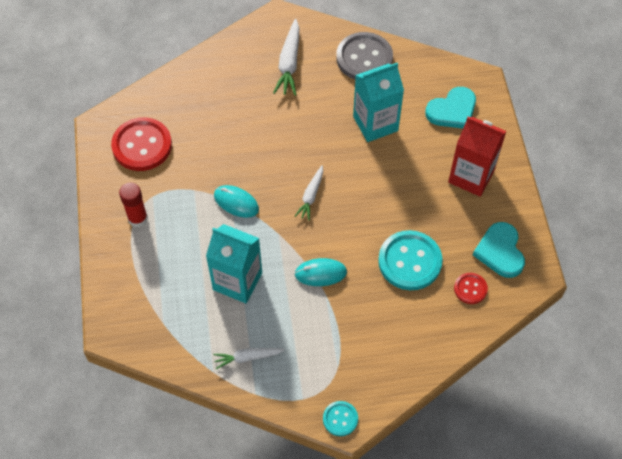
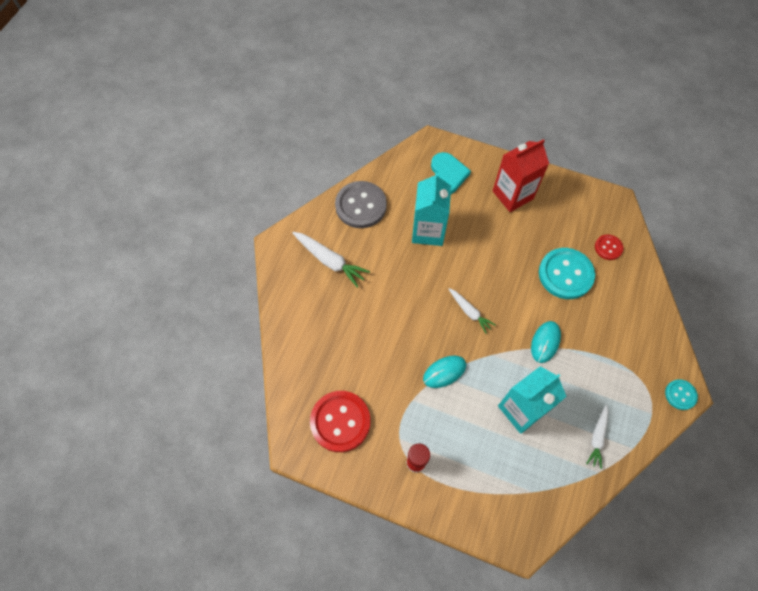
camera: 60 degrees left, 5 degrees up
turquoise heart [473,222,525,278] -> none

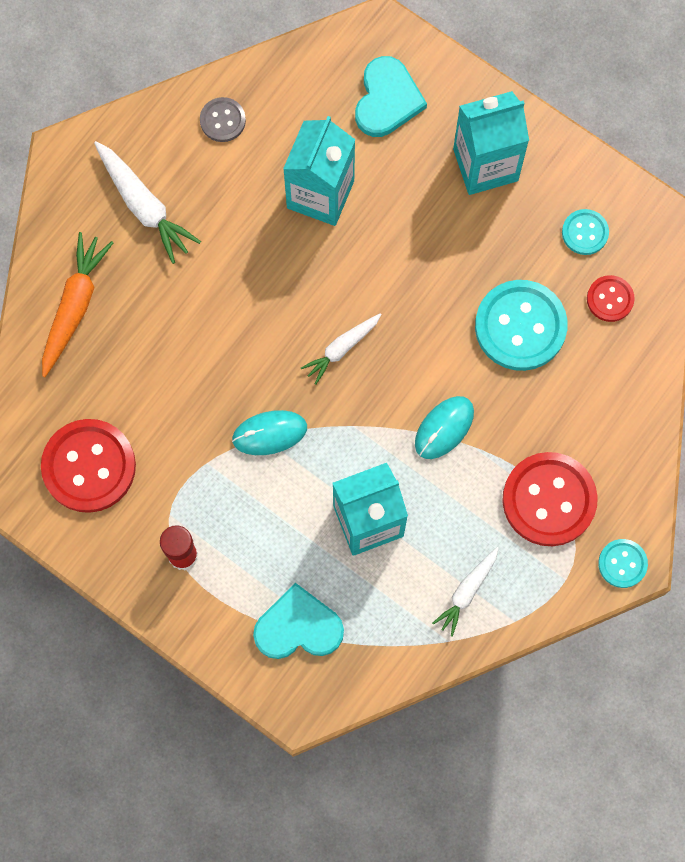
camera: 15 degrees right, 10 degrees up
grey button [335,181,387,228] -> grey button [200,97,246,142], size x0.51
white carrot [449,288,496,334] -> white carrot turned 75 degrees clockwise [301,313,382,384]
red carton [493,139,549,212] -> turquoise carton [453,91,529,195]
none -> orange carrot [42,232,113,377]
none -> turquoise heart [253,583,344,659]
none -> red button [502,452,598,546]
none -> turquoise button [562,209,609,255]

